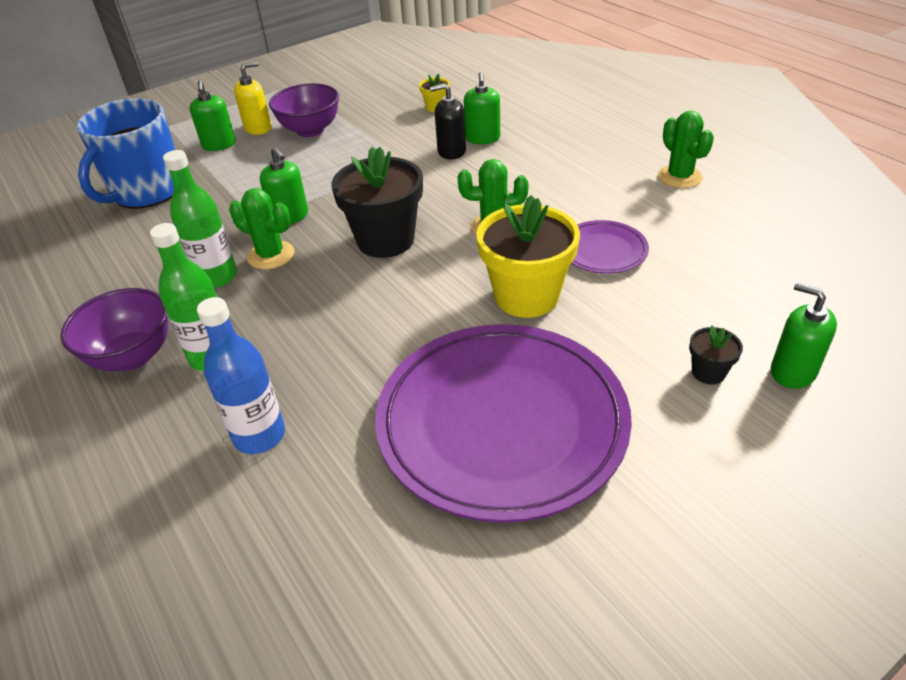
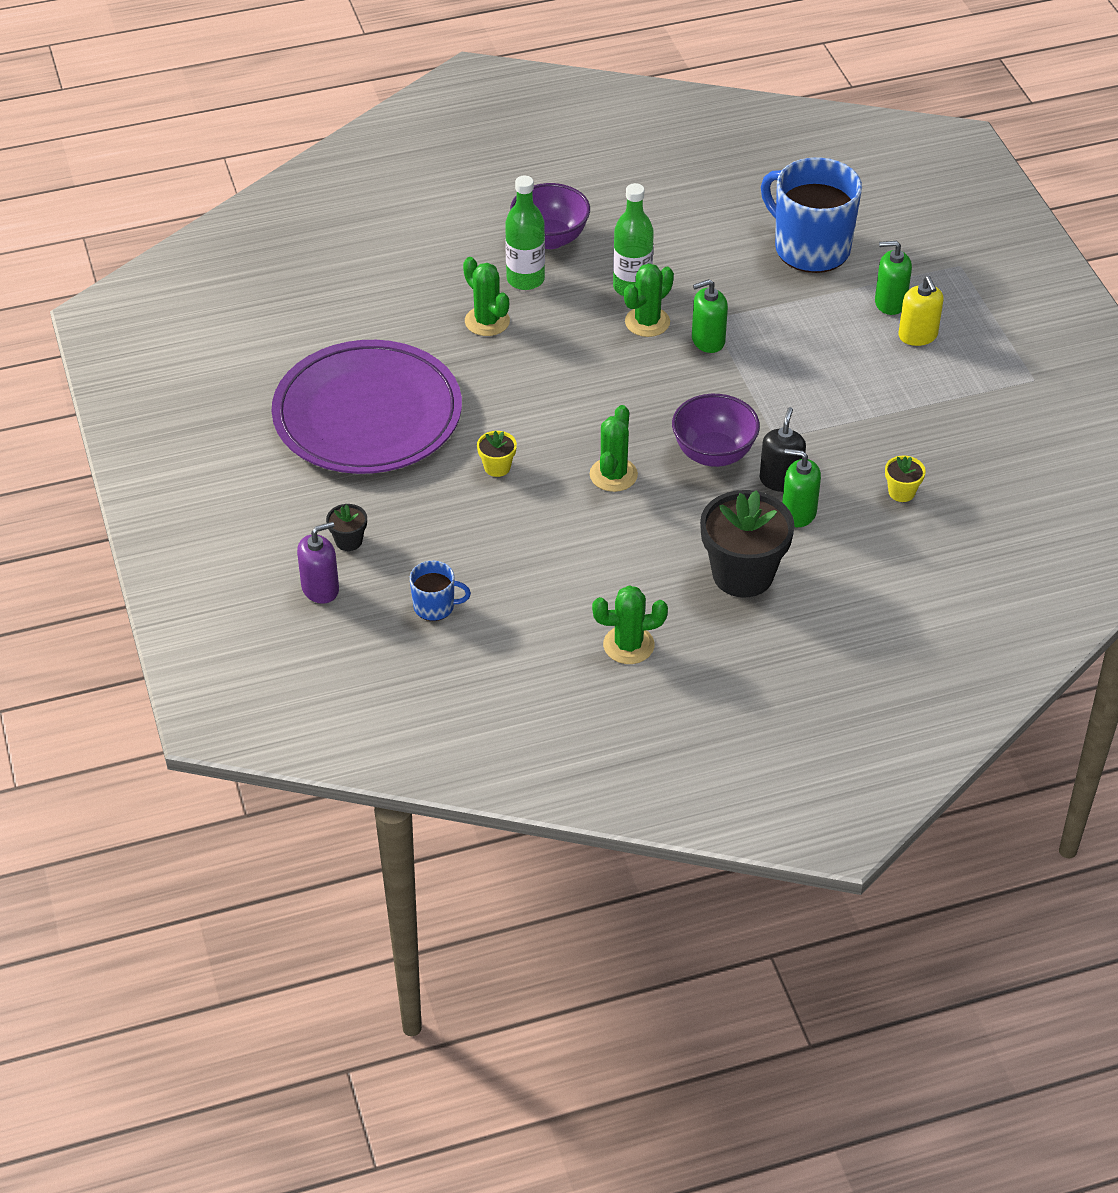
camera: 105 degrees right, 5 degrees up
blue bottle [197,297,285,454] -> none
purple bowl [269,83,339,137] -> purple bowl moved to [672,394,760,467]
black flower pot [331,147,423,258] -> black flower pot moved to [700,490,795,598]
yellow flower pot [476,195,580,318] -> yellow flower pot [477,431,517,477], size x0.45
purple plate [571,220,649,274] -> none
green soap dispenser [771,283,837,389] -> purple soap dispenser [297,522,339,604]
none -> blue mug [410,561,471,621]
none -> green cactus [463,257,510,336]

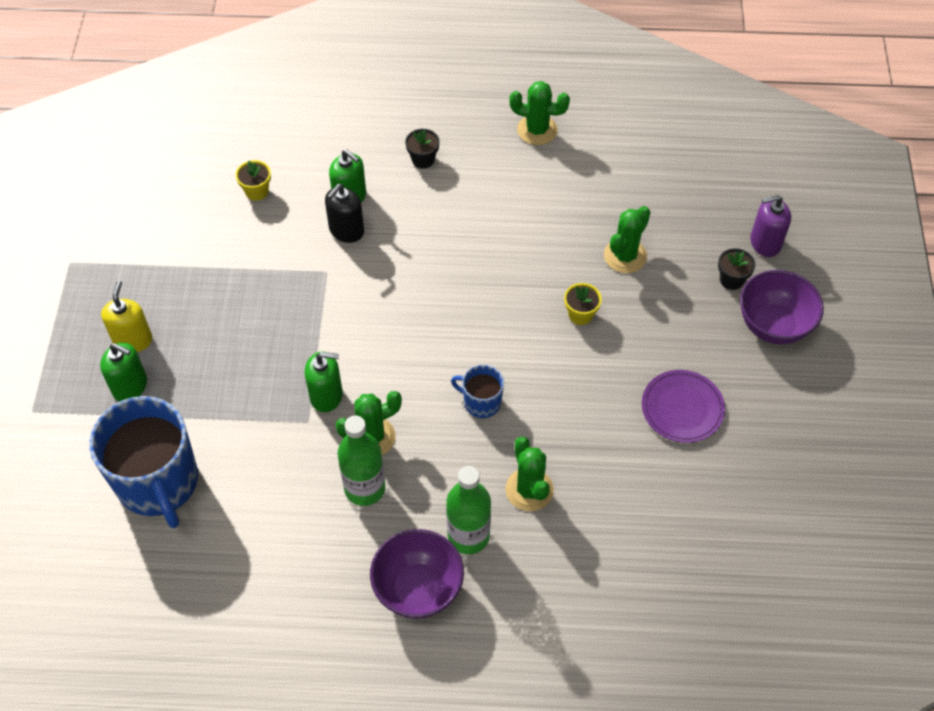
camera: 160 degrees left, 10 degrees up
purple plate [272,340,462,474] -> purple plate [642,370,725,443], size x0.44
blue mug [410,561,471,621] -> blue mug moved to [451,365,504,418]
green cactus [590,405,638,492] -> green cactus moved to [604,206,650,273]
purple bowl [672,394,760,467] -> purple bowl moved to [740,270,824,344]
black flower pot [700,490,795,598] -> black flower pot [405,129,440,169], size x0.45

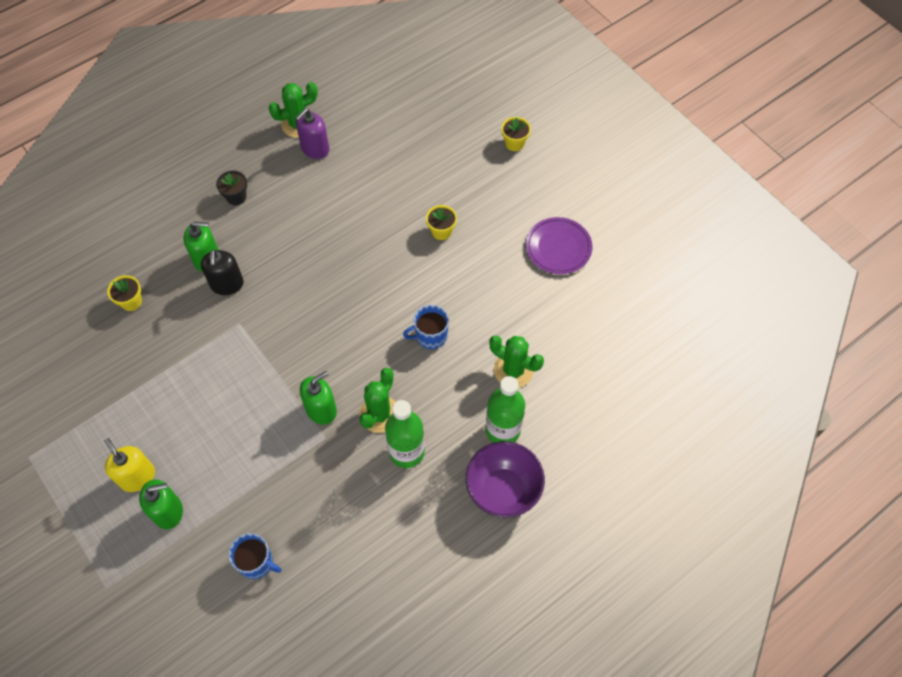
camera: 40 degrees left, 5 degrees up
blue mug [89,396,198,528] -> blue mug [229,533,281,579], size x0.46
green cactus [604,206,650,273] -> none
black flower pot [718,248,755,290] -> yellow flower pot [501,117,531,151]
purple bowl [740,270,824,344] -> none
purple soap dispenser [750,195,791,257] -> purple soap dispenser moved to [295,108,329,159]

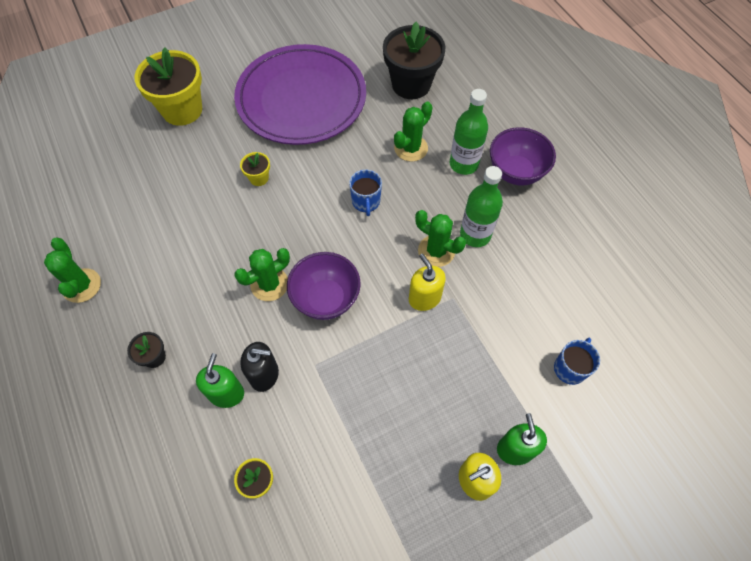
camera: 80 degrees left, 0 degrees up
purple soap dispenser [295,108,329,159] -> none
green soap dispenser [300,371,337,425] -> yellow soap dispenser [409,253,446,311]
yellow flower pot [501,117,531,151] -> yellow flower pot [134,48,202,126], size x2.23
purple plate [526,217,592,274] -> purple plate [234,44,366,145], size x2.26
none -> green cactus [234,248,290,301]
none -> purple bowl [287,252,361,320]
none -> black flower pot [383,22,445,99]

